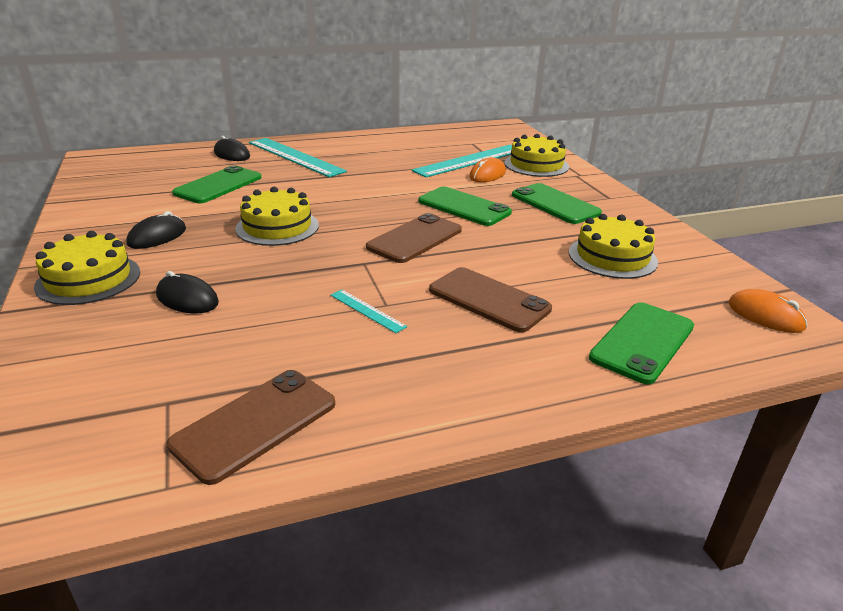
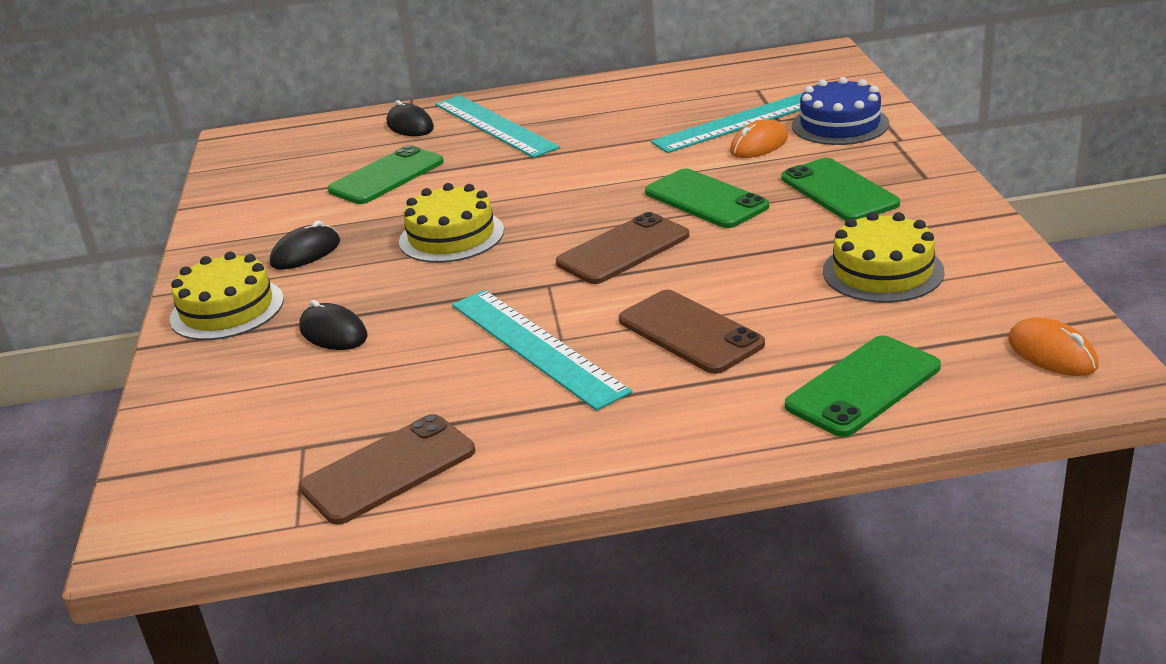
camera: 15 degrees right, 0 degrees up
turquoise ruler [331,290,407,333] -> turquoise ruler [452,290,632,411], size x2.21
yellow cake [504,134,569,177] -> blue cake [792,77,889,145]

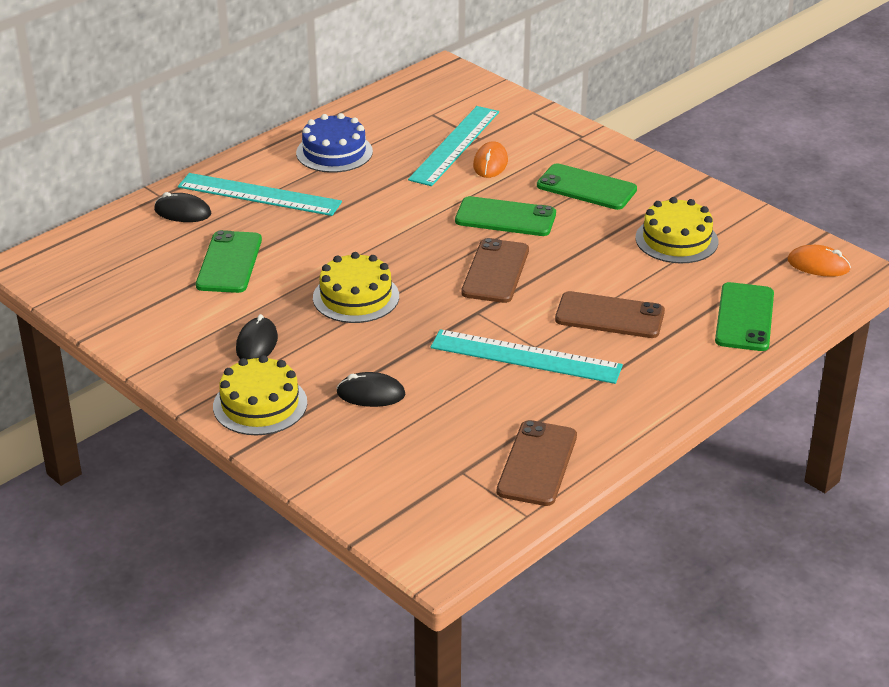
camera: 40 degrees left, 5 degrees up
blue cake [792,77,889,145] -> blue cake moved to [296,113,373,173]

